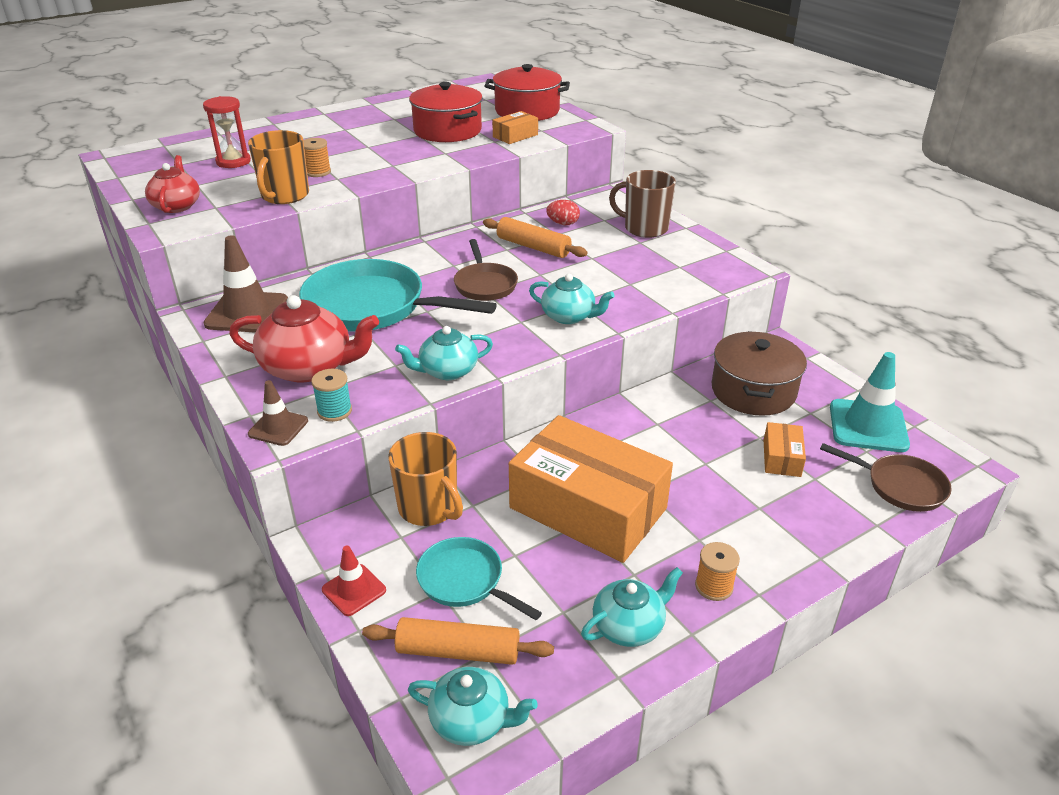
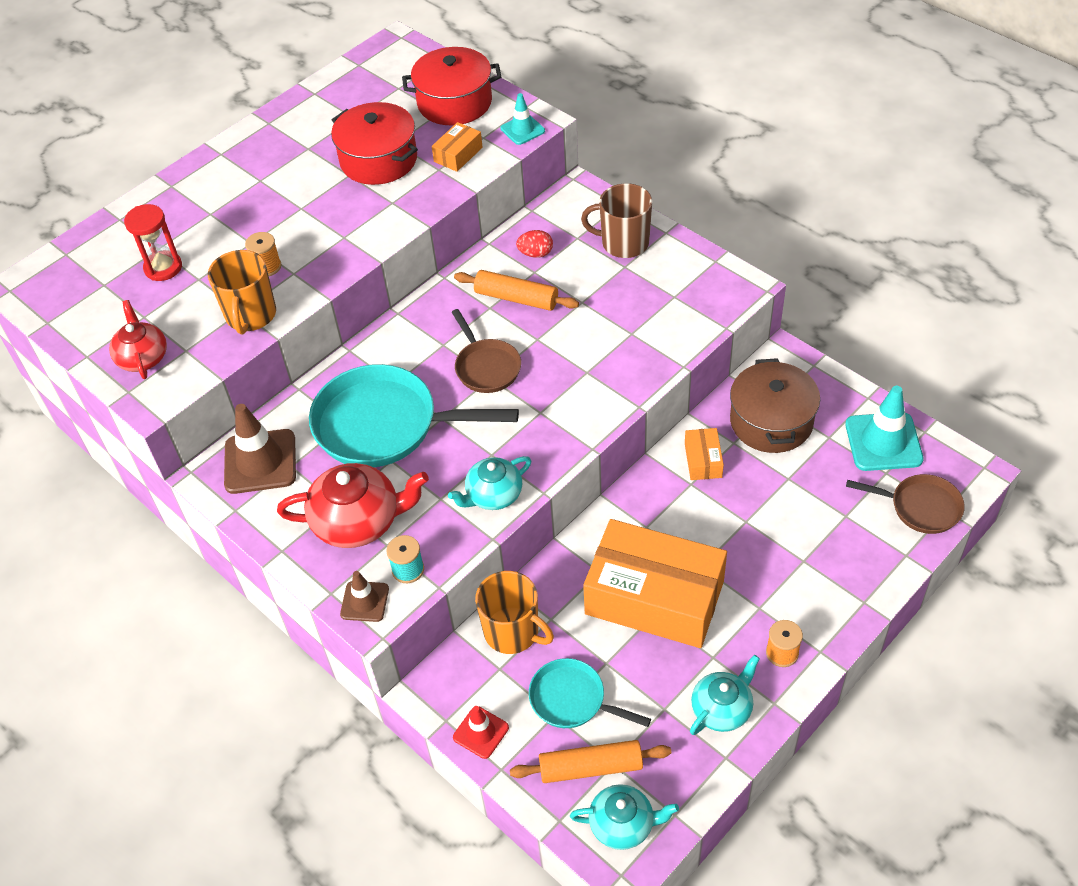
camera: 10 degrees left, 15 degrees up
turquoise teapot [529,274,614,324] -> none
orange box [764,422,806,477] -> orange box moved to [685,428,724,480]
none -> turquoise traffic cone [501,93,545,145]

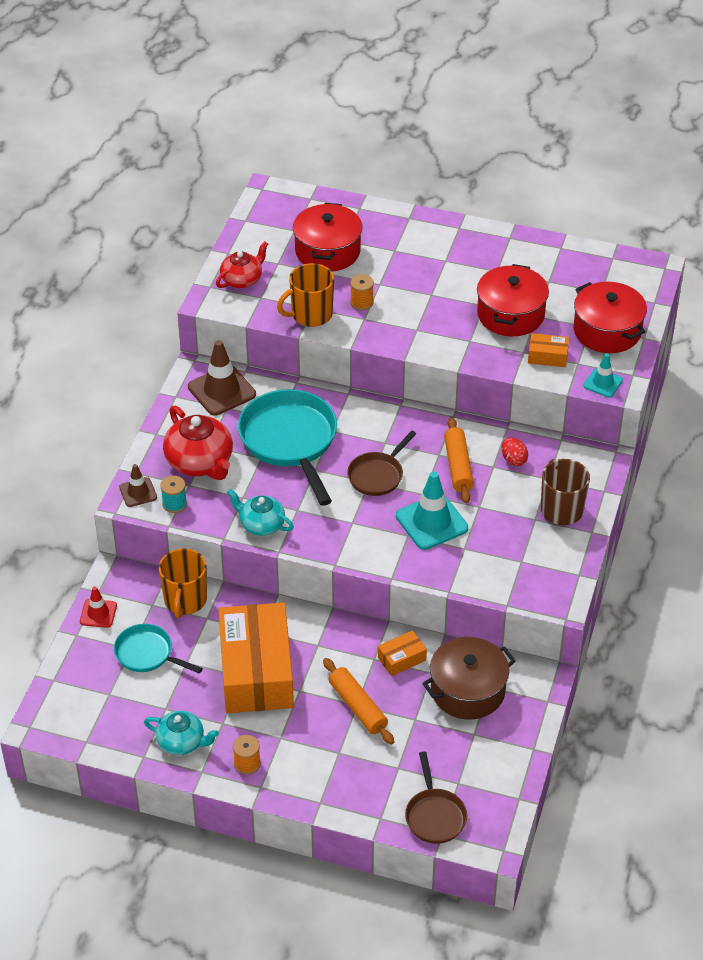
camera: 60 degrees right, 5 degrees down
red hourglass [124,204,182,281] -> red pot [293,203,362,272]
orange rolling pin [510,740,671,783] -> orange rolling pin moved to [323,658,394,745]
turquoise pan [529,658,651,728] -> turquoise pan turned 60 degrees counterclockwise [114,624,203,674]
turquoise teapot [570,784,679,850] -> none
turquoise traffic cone [845,386,924,471] -> turquoise traffic cone moved to [396,472,468,550]

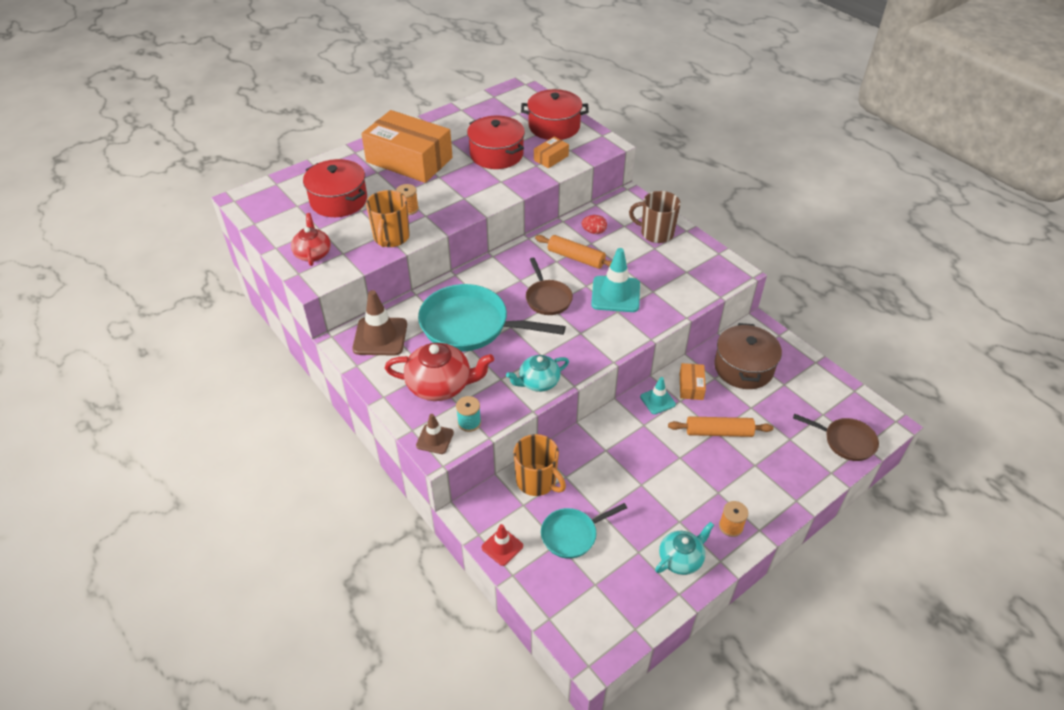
camera: 55 degrees left, 0 degrees up
orange box [218,602,294,713] -> orange box moved to [361,110,453,183]
turquoise traffic cone [584,353,623,397] -> turquoise traffic cone moved to [640,377,676,414]

